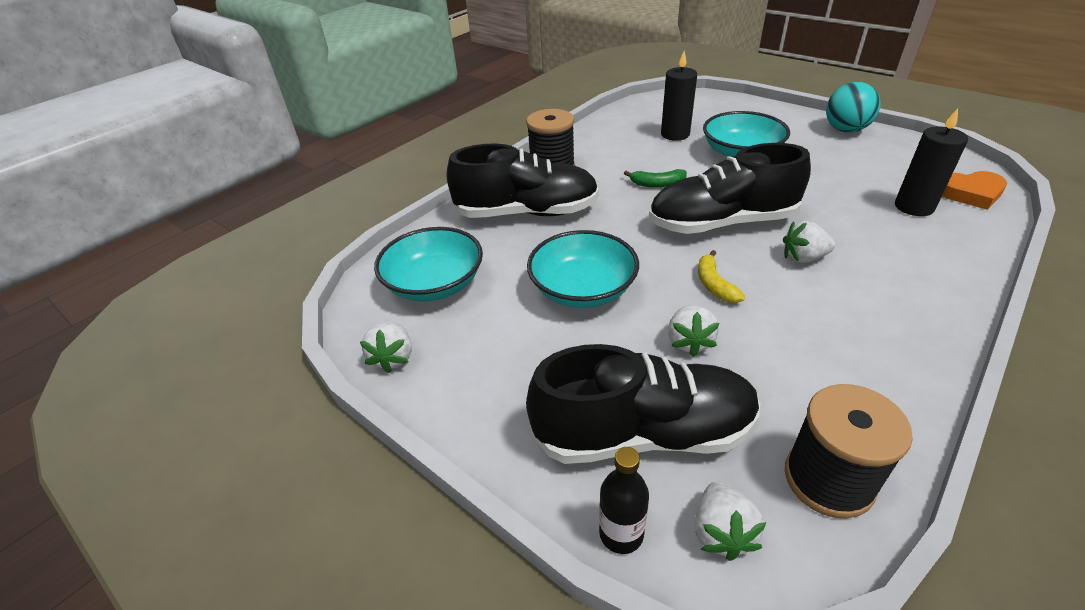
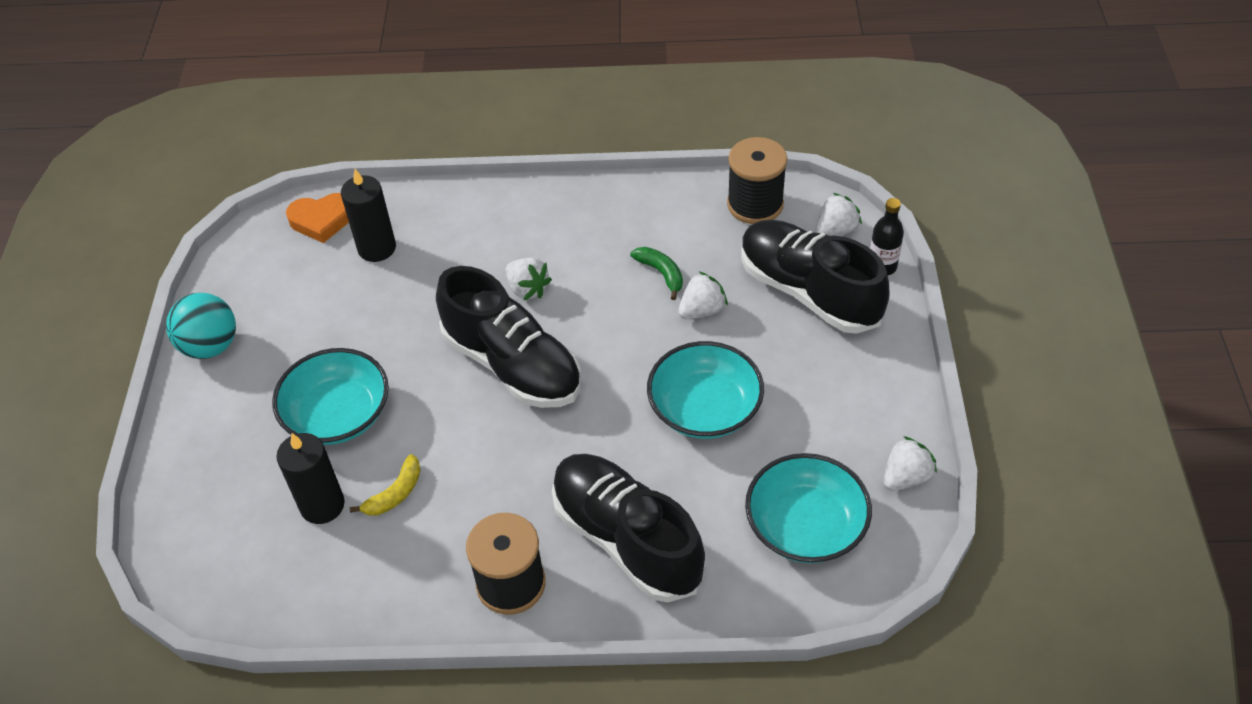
camera: 130 degrees left, 10 degrees up
green banana [624,169,687,187] -> green banana moved to [630,247,683,300]
yellow banana [698,250,745,303] -> yellow banana moved to [350,454,421,516]
orange heart [942,171,1007,210] -> orange heart turned 120 degrees clockwise [286,193,349,243]

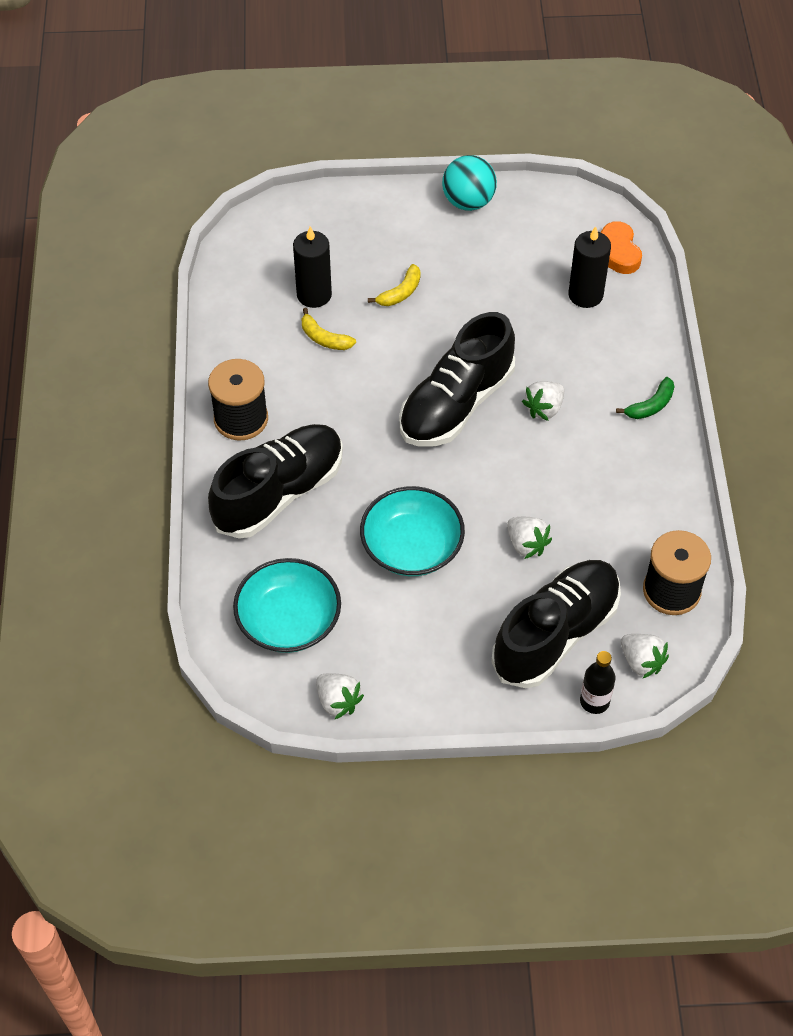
camera: 85 degrees right, 5 degrees up
turquoise bowl [272,348,389,445] -> yellow banana [368,264,421,306]
green banana [630,247,683,300] -> green banana moved to [616,377,675,419]

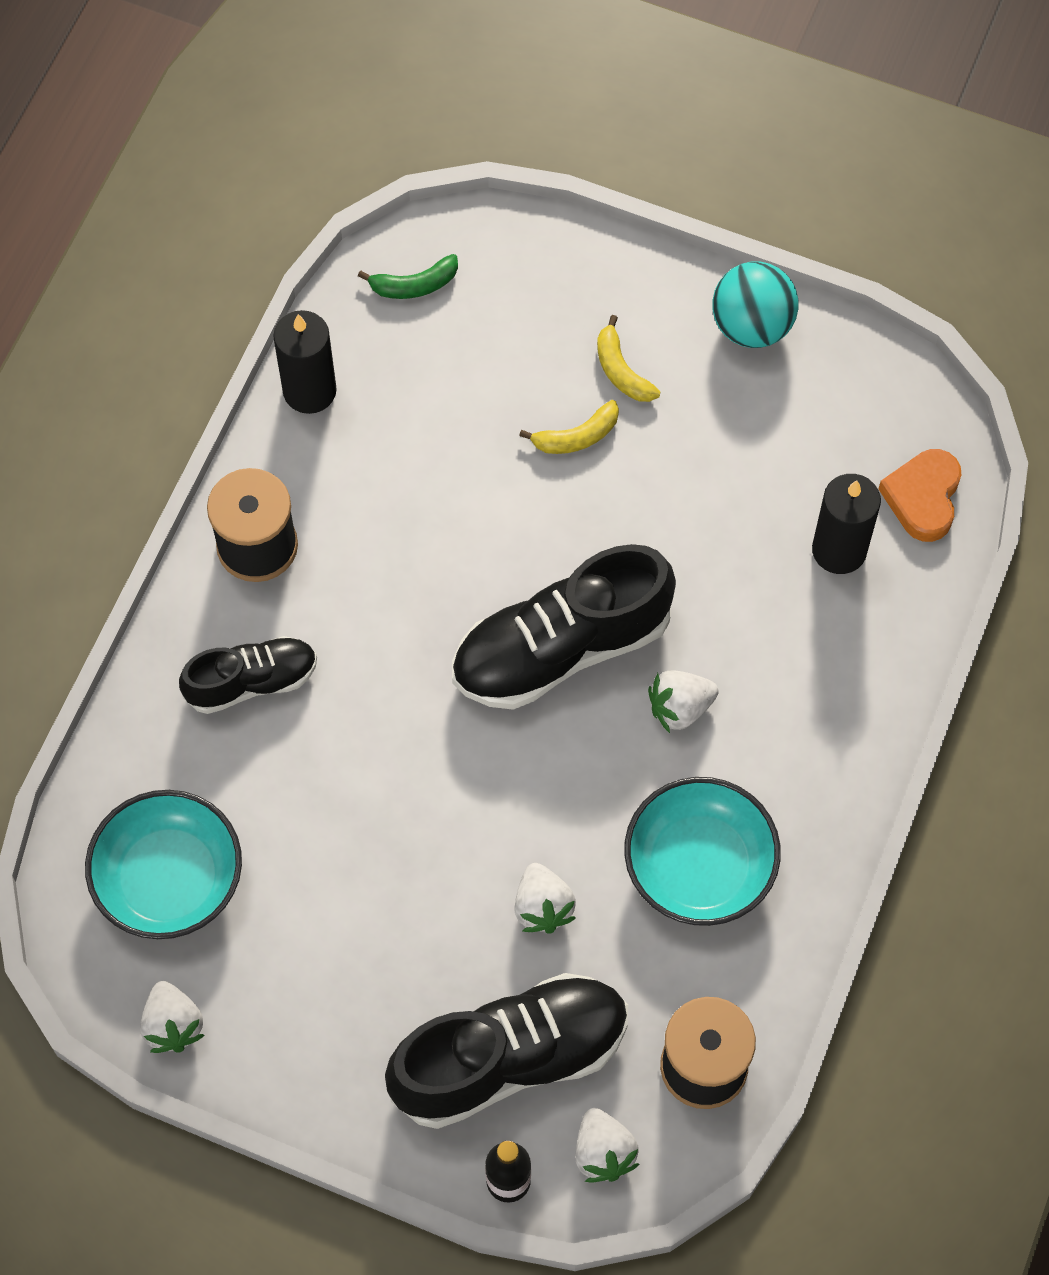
camera: 25 degrees right, 10 degrees up
black shoe [208,424,343,539] -> black shoe [179,636,317,714], size x0.58
black candle [293,227,332,308] -> black candle moved to [273,310,337,414]
yellow banana [302,308,356,350] -> yellow banana moved to [597,315,660,402]
turquoise bowl [360,486,465,576] -> turquoise bowl moved to [624,777,781,926]
green banana [616,377,675,419] -> green banana moved to [358,254,458,299]

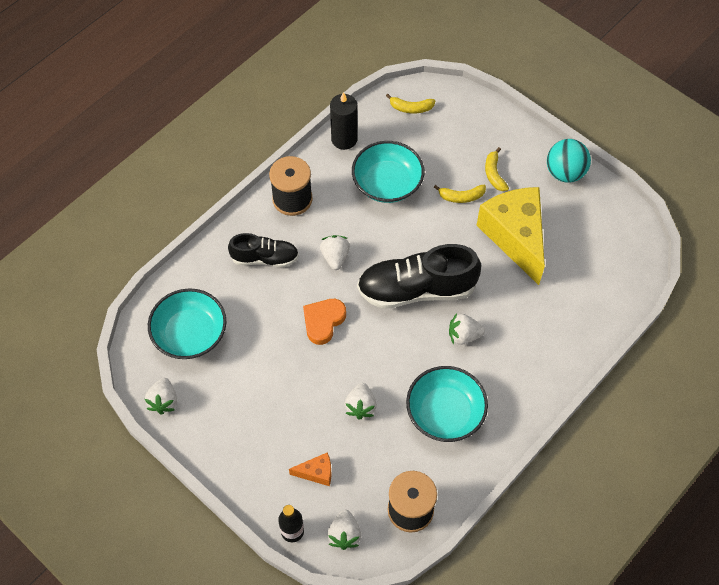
camera: 20 degrees right, 5 degrees down
green banana [358,254,458,299] -> yellow banana [386,94,435,113]
black shoe [385,973,628,1129] -> orange cheese [289,452,332,486]
black candle [812,474,881,574] -> none
orange heart [878,449,961,542] -> orange heart moved to [303,299,346,345]
none -> white strawberry [320,235,350,270]
none -> turquoise bowl [352,141,424,203]
none -> yellow cheese [476,187,545,285]

